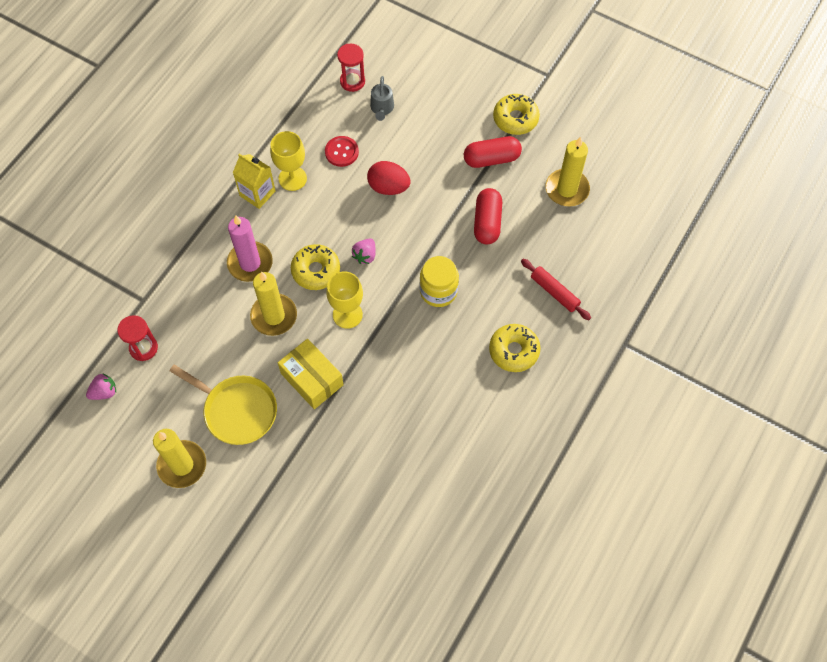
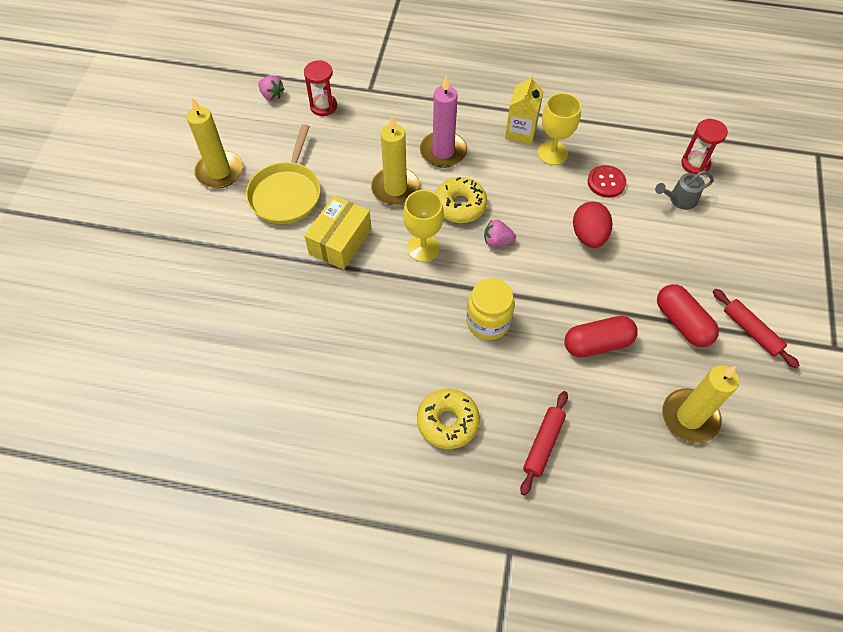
camera: 70 degrees right, 5 degrees down
yellow donut [493,94,540,135] -> red rolling pin [713,289,800,369]

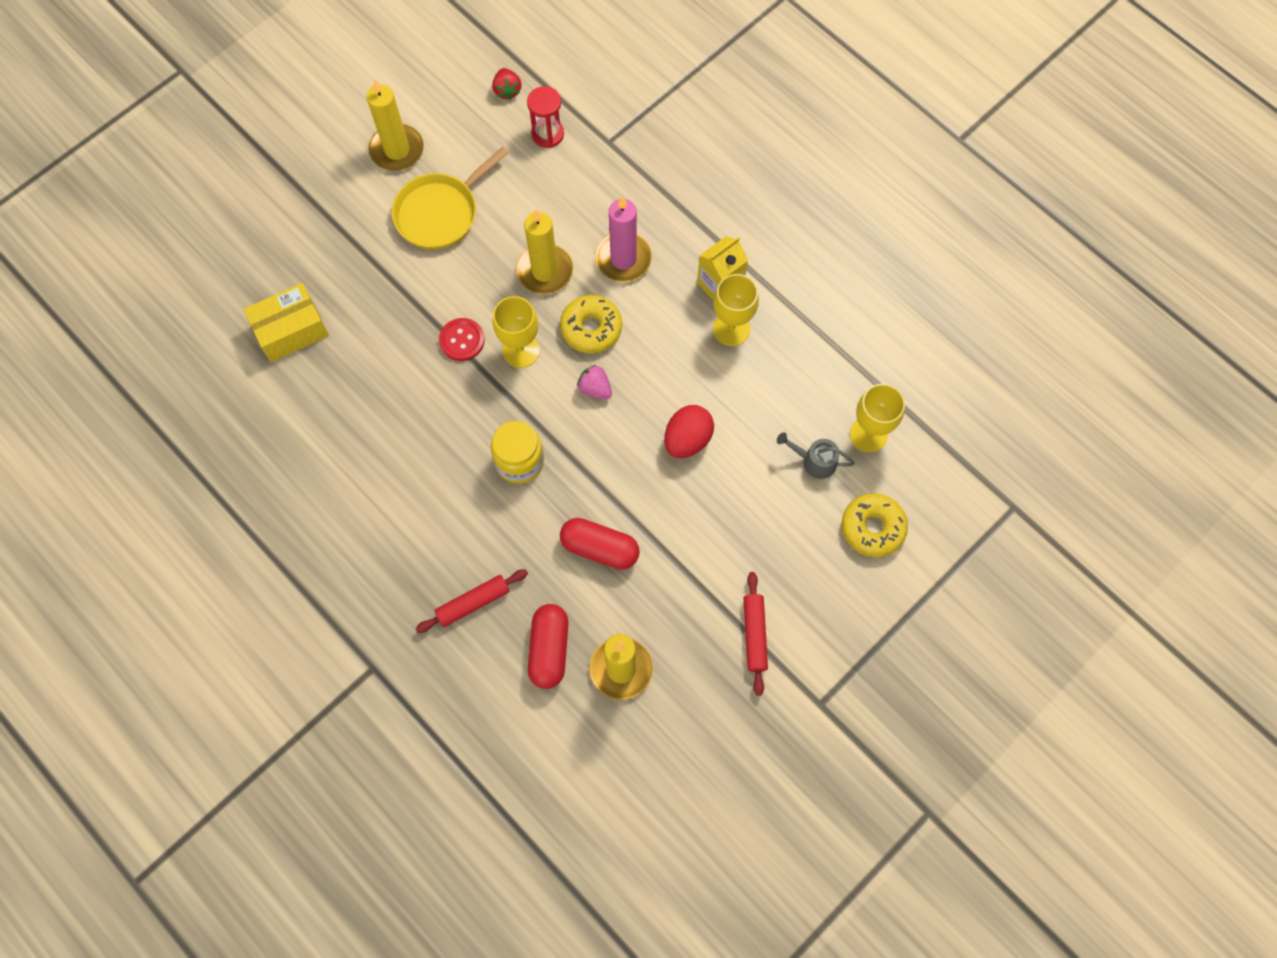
camera: 35 degrees right, 10 degrees up
pink strawberry [258,76,284,101] -> red strawberry [492,68,521,100]
yellow box [304,195,371,270] -> yellow box moved to [244,283,329,362]
yellow donut [417,388,480,449] -> yellow donut moved to [842,493,908,557]
red button [588,165,626,198] -> red button moved to [439,318,485,361]
red capsule [657,284,719,347] -> red capsule moved to [528,604,568,689]
red hourglass [681,119,728,175] -> yellow goblet [850,384,905,452]

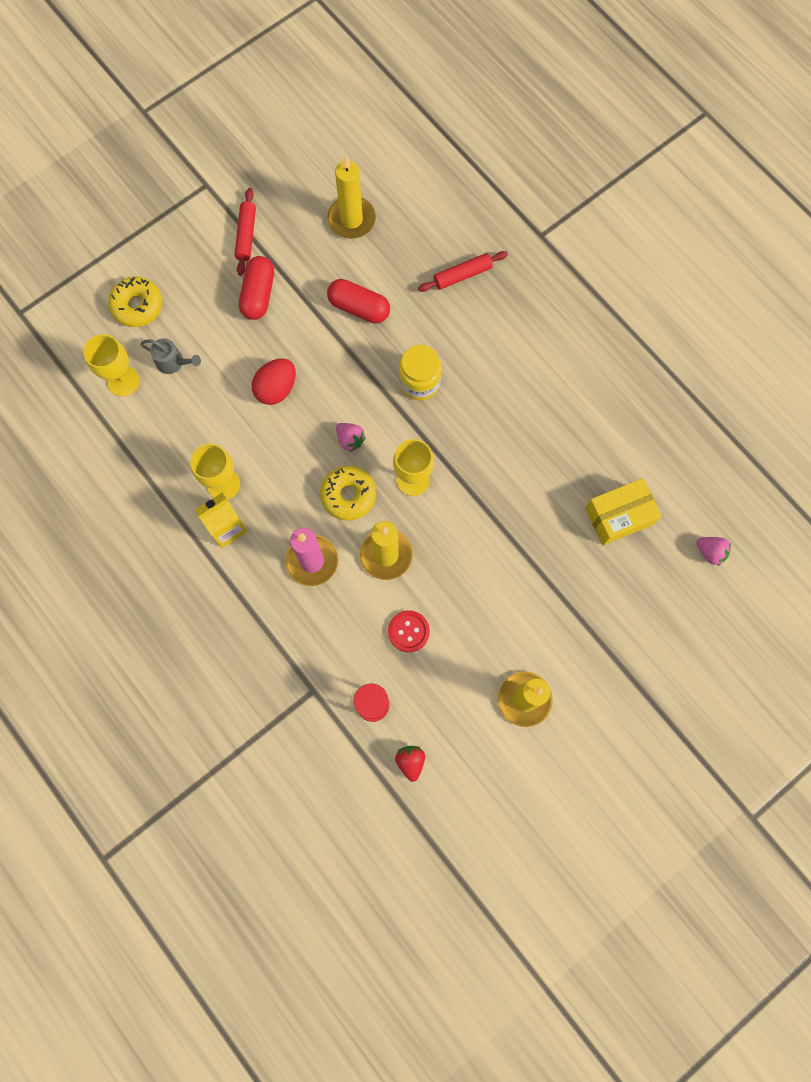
camera: 175 degrees left, 5 degrees up
yellow pan [392,147,508,249] -> none
red button [439,318,485,361] -> red button moved to [388,610,430,653]
red capsule [528,604,568,689] -> red capsule moved to [239,256,274,320]
none -> pink strawberry [697,537,731,566]

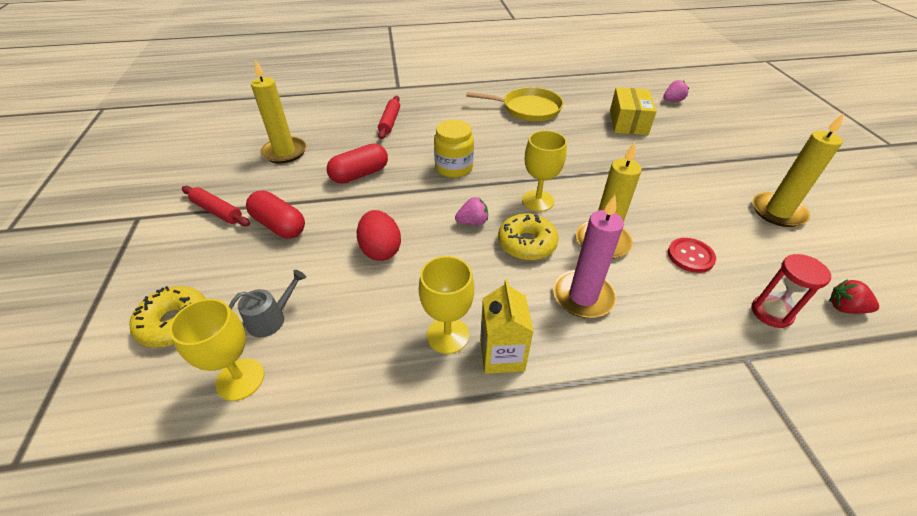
camera: 60 degrees left, 30 degrees down
none -> yellow pan [466,87,563,121]

